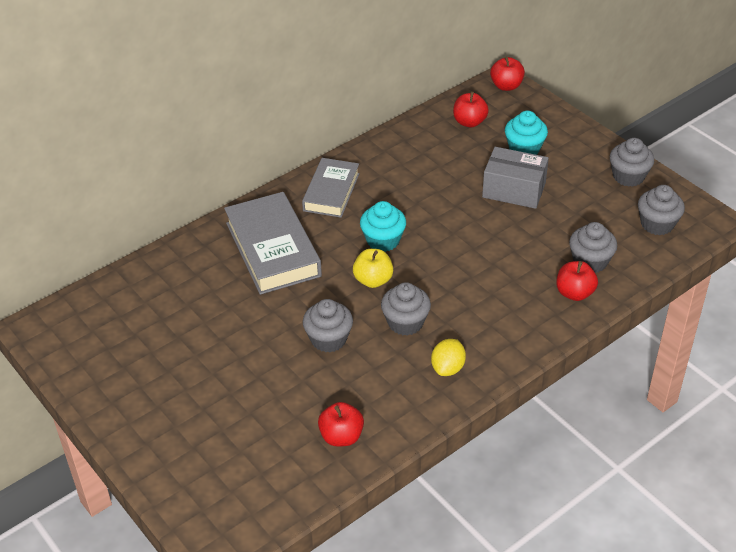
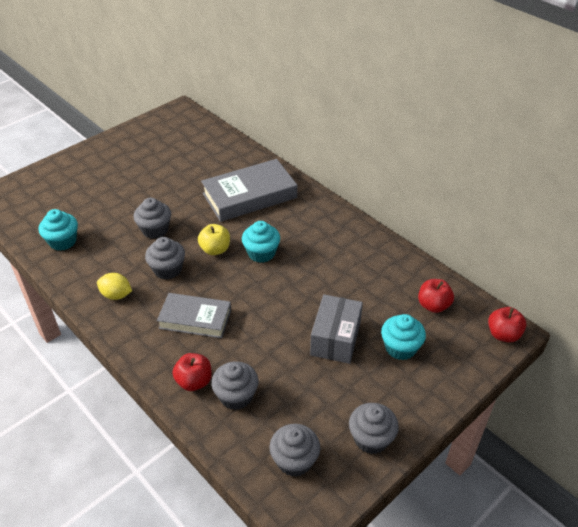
camera: 85 degrees right, 0 degrees up
grey book [302,158,360,218] -> grey book moved to [157,293,231,338]
red apple [318,402,364,447] -> turquoise cupcake [39,209,78,251]

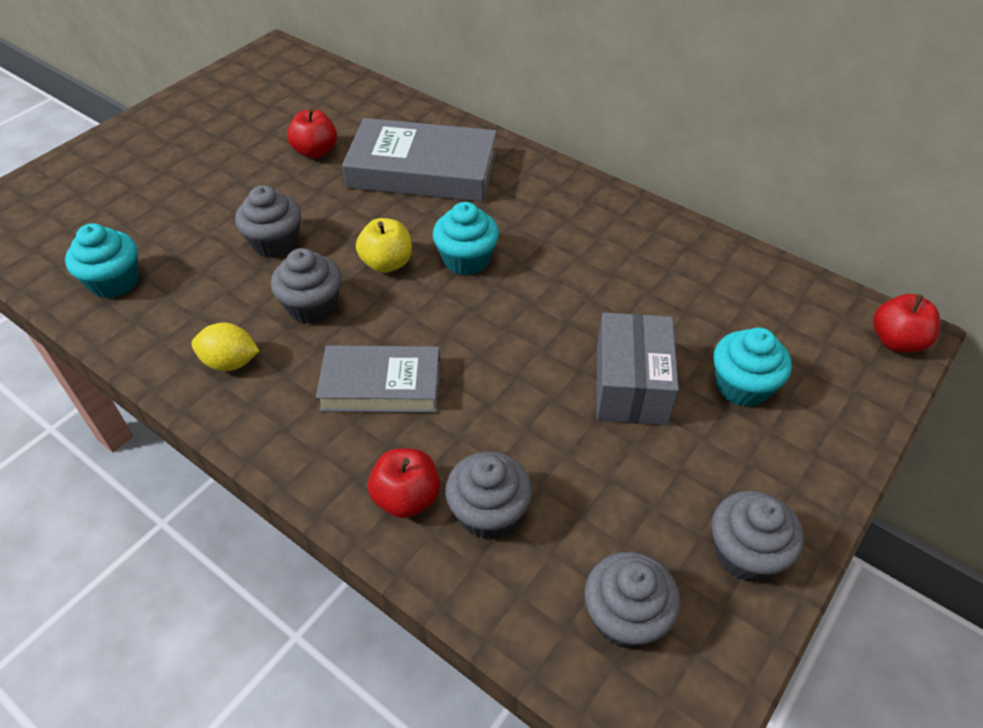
camera: 10 degrees left, 5 degrees up
grey book [201,159,297,222] -> grey book turned 45 degrees clockwise [342,118,497,202]
red apple [418,279,454,313] -> red apple moved to [287,108,337,159]

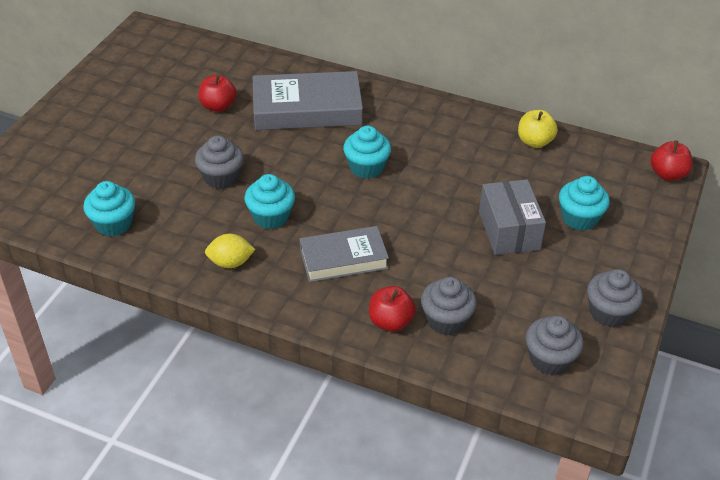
camera: 15 degrees left, 5 degrees down
grey cupcake [271,248,342,324] -> turquoise cupcake [244,174,295,229]
yellow apple [356,218,412,273] -> yellow apple moved to [518,110,558,148]

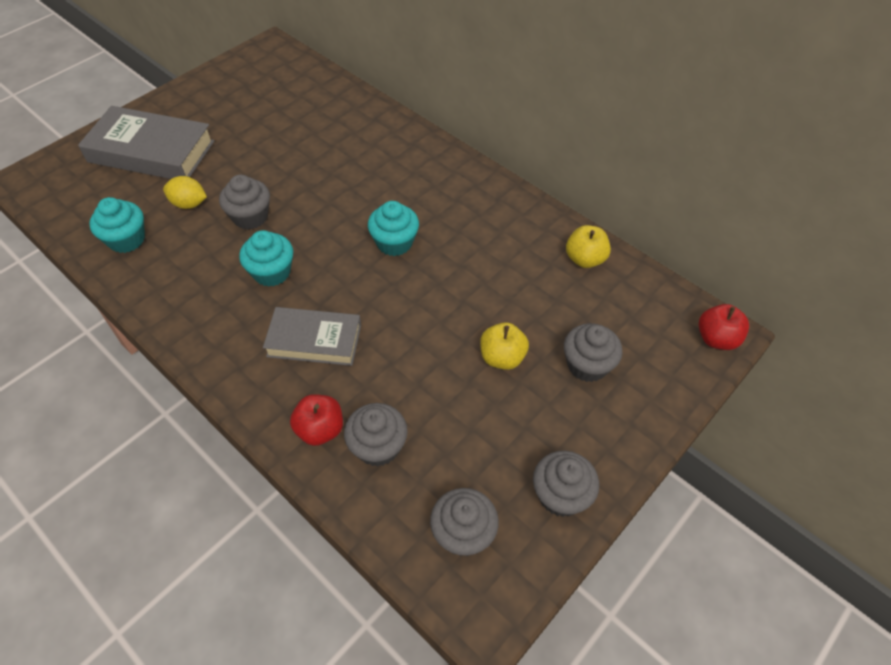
camera: 20 degrees right, 10 degrees up
red apple [199,74,237,112] -> none
yellow lemon [205,234,256,268] -> yellow lemon moved to [163,176,207,209]
grey book [253,71,363,130] -> grey book moved to [78,106,214,179]
grey box [479,179,546,255] -> yellow apple [480,322,529,370]
turquoise cupcake [559,176,610,231] -> grey cupcake [564,323,623,382]

